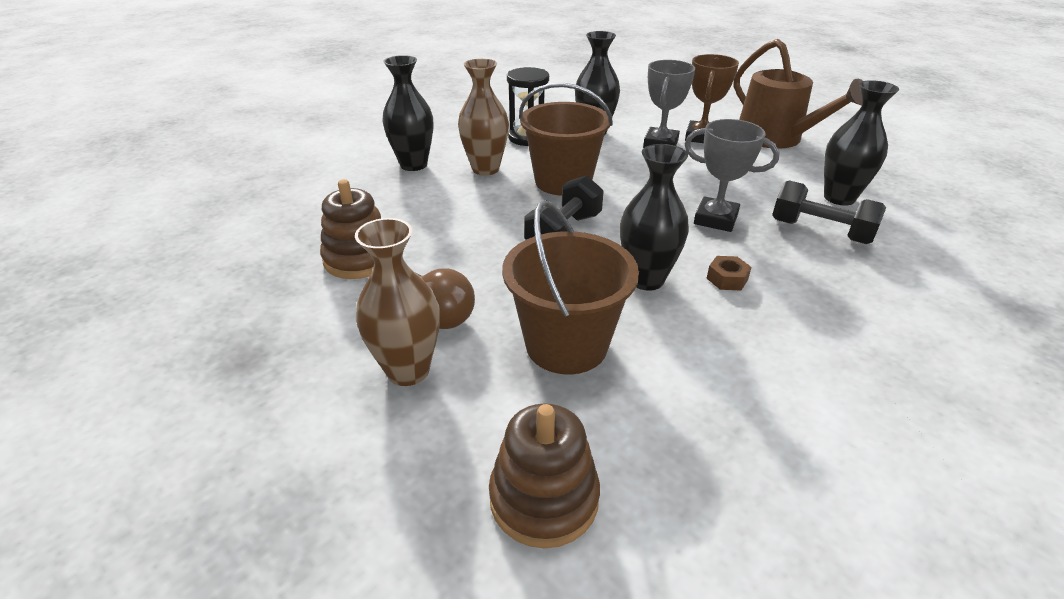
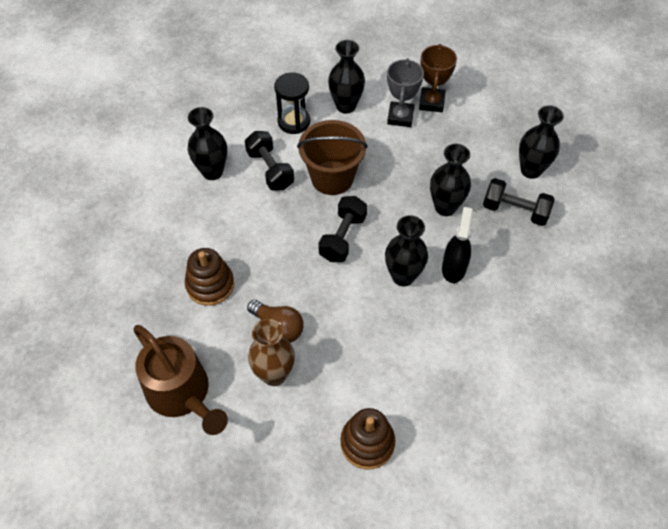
camera: 10 degrees left, 20 degrees up
brown vase [458,59,509,176] -> black dumbbell [245,131,294,191]
brown bucket [502,200,639,374] -> none
grey trophy [685,119,780,232] -> black vase [430,144,471,216]
brown nut [706,256,752,290] -> black spray bottle [442,207,473,283]
brown watering can [733,39,863,149] -> brown watering can moved to [133,325,228,435]

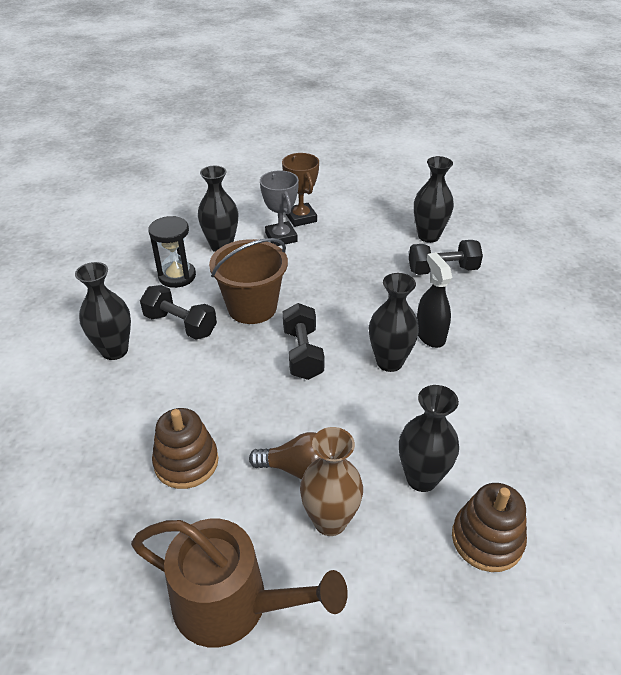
camera: 30 degrees left, 15 degrees down
black vase [430,144,471,216] -> black vase moved to [399,385,459,492]

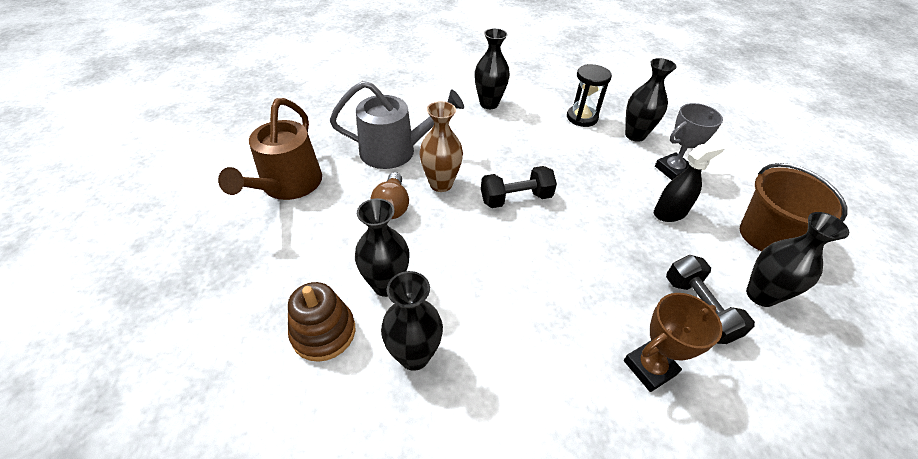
camera: 80 degrees right, 5 degrees up
black dumbbell [140,285,217,340] -> none
brown stacking toy [152,408,218,489] -> grey watering can [330,81,464,169]
brown bucket [209,238,288,324] -> brown bucket moved to [740,163,847,251]
brown trophy [282,153,319,227] -> brown trophy moved to [624,293,723,392]
brown vase [300,427,363,536] -> brown vase moved to [419,101,463,192]
black vase [369,273,419,372] -> black vase moved to [381,271,443,371]
black spray bottle [417,252,452,348] -> black spray bottle moved to [654,141,725,222]

